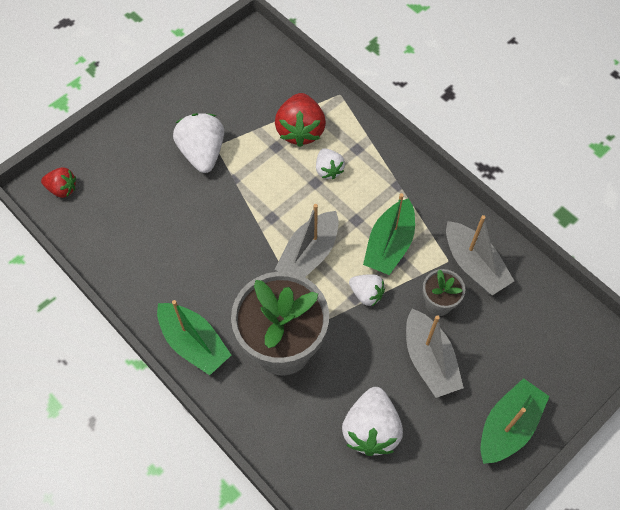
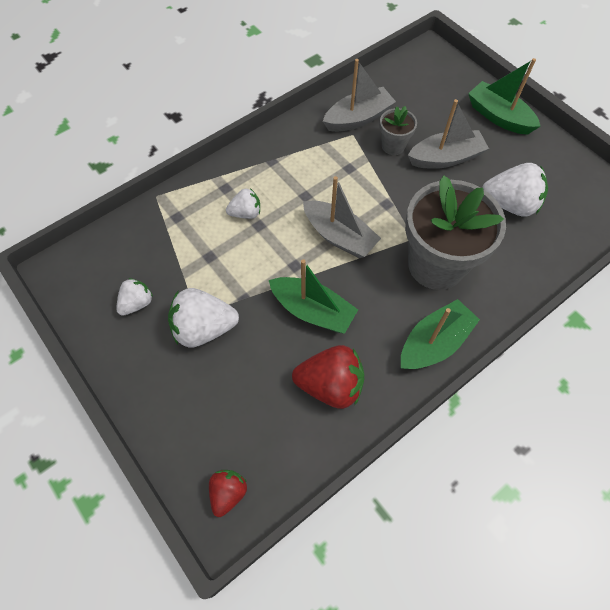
camera: 85 degrees left, 0 degrees up
red strawberry [275,93,326,147] -> red strawberry moved to [292,345,364,409]
white strawberry [349,274,385,306] -> white strawberry moved to [116,278,153,316]
green boat [363,193,415,275] -> green boat moved to [269,259,358,334]

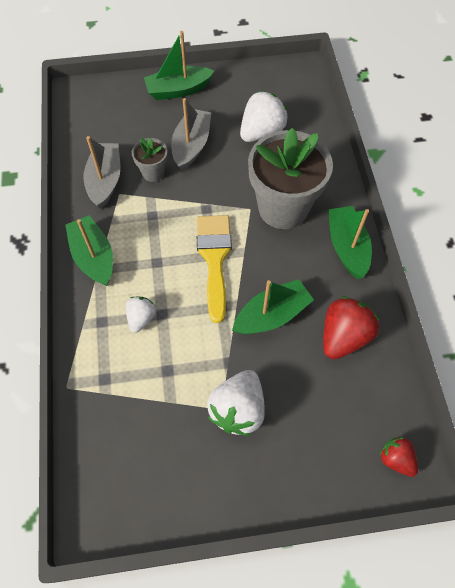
camera: 60 degrees left, 0 degrees up
white strawberry [116,278,153,316] -> none
grey boat [303,176,381,258] -> yellow brush [197,215,232,323]
none -> green boat [65,215,113,286]

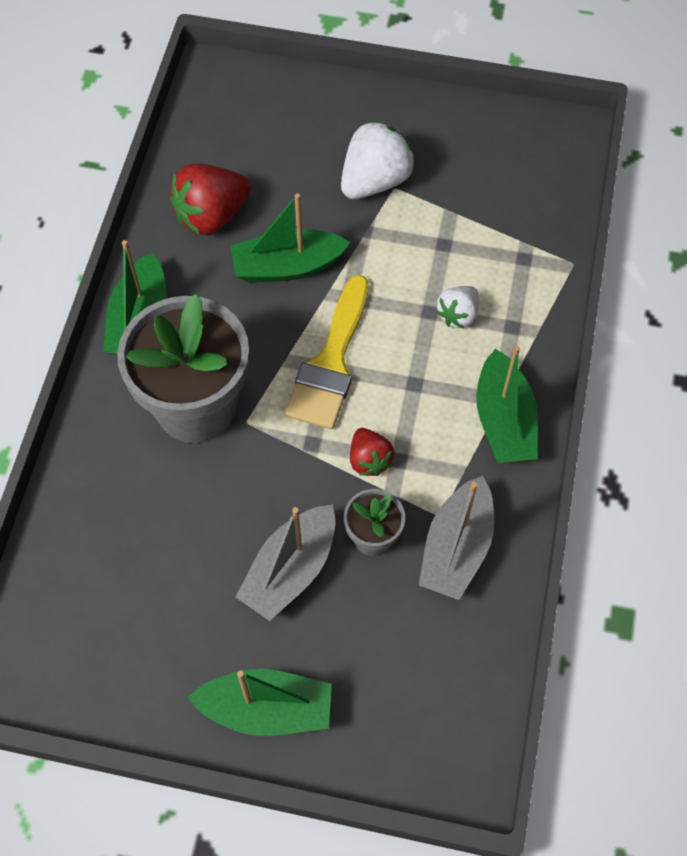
camera: 160 degrees left, 0 degrees up
white strawberry [240,91,288,142] -> none
red strawberry [380,437,418,477] -> red strawberry moved to [350,428,394,476]

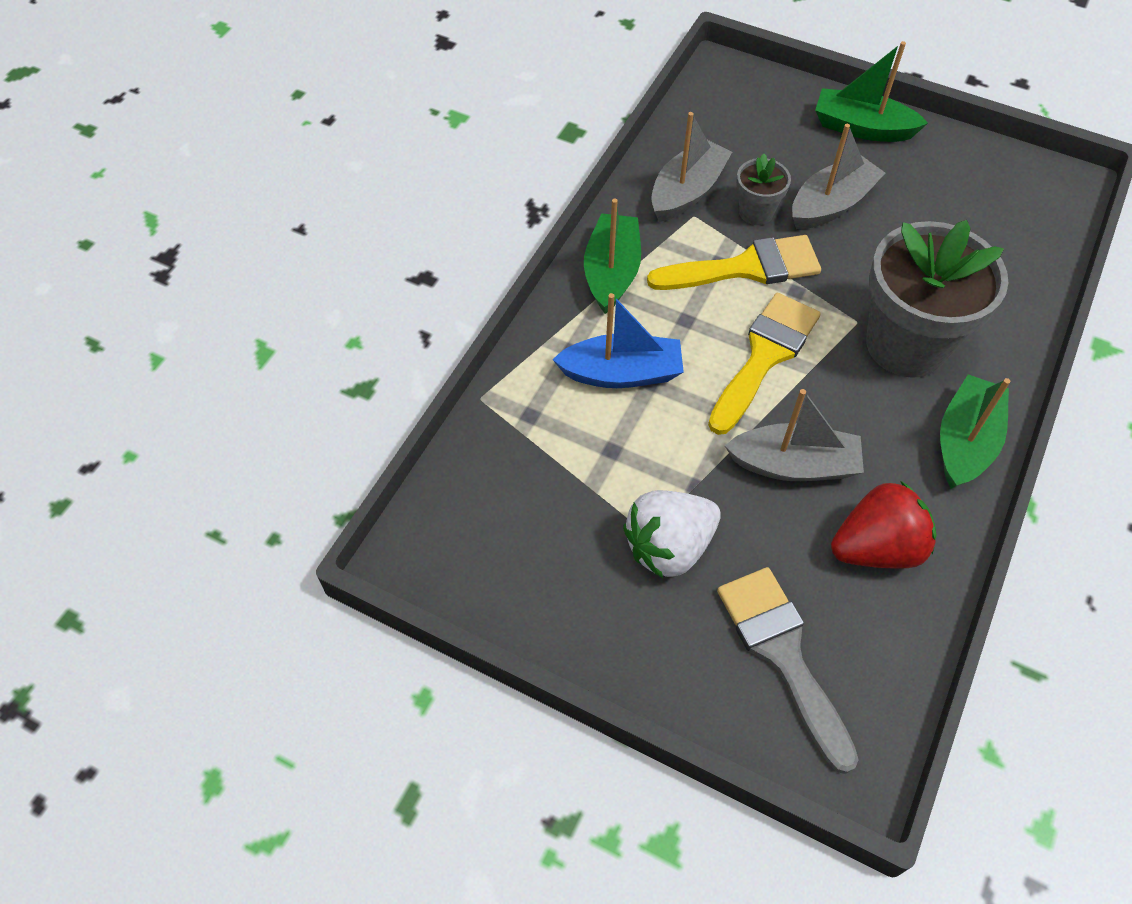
camera: 165 degrees left, 5 degrees down
green boat [230,193,351,283] -> grey boat [725,389,864,481]
red strawberry [350,428,394,476] -> yellow brush [647,235,821,290]
white strawberry [436,286,479,328] -> blue boat [552,293,684,388]
none -> grey brush [717,567,859,774]

